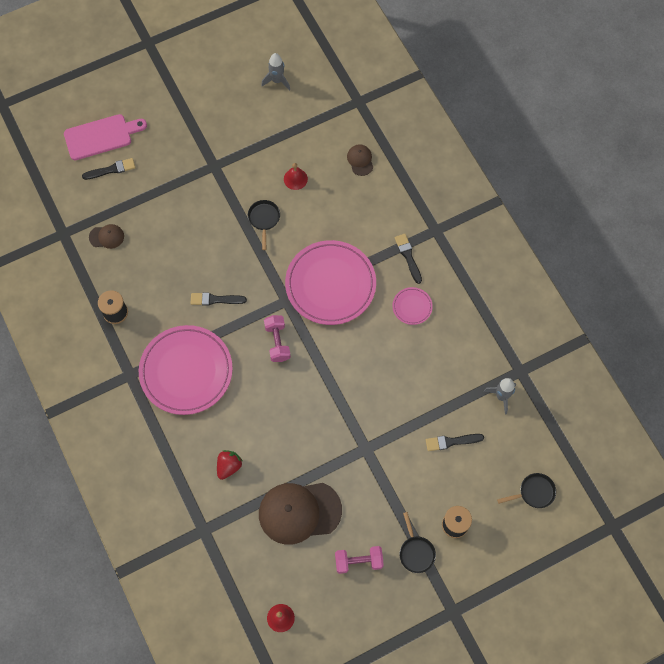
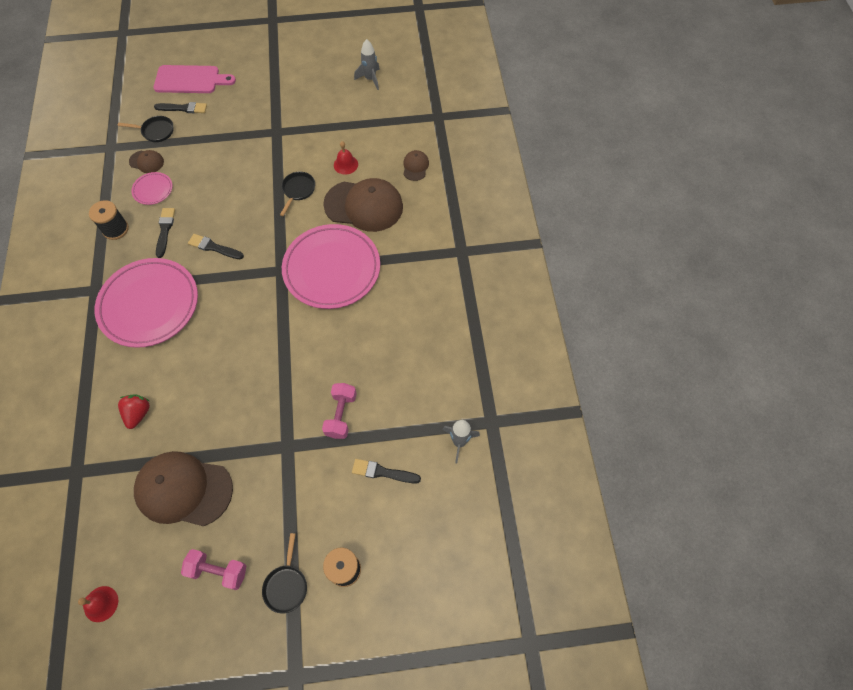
camera: 20 degrees right, 5 degrees down
red strawberry [217,450,243,480] -> red strawberry turned 45 degrees counterclockwise [118,394,150,429]
pink dumbbell [264,315,291,362] -> pink dumbbell moved to [322,383,357,439]
pink plate [392,287,433,325] -> pink plate moved to [131,172,173,205]
black brush [395,234,422,284] -> black brush moved to [156,208,175,258]
black pan [497,473,556,508] -> black pan moved to [118,116,173,142]
none -> brown cap [323,178,403,232]

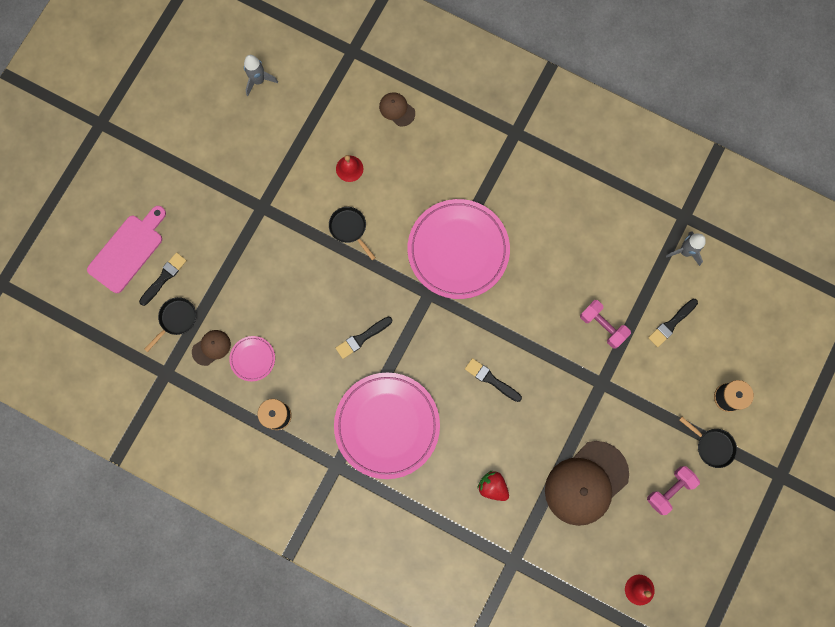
camera: 55 degrees left, 15 degrees up
black brush [156,208,175,258] -> black brush moved to [465,358,522,402]
brown cap [323,178,403,232] -> none

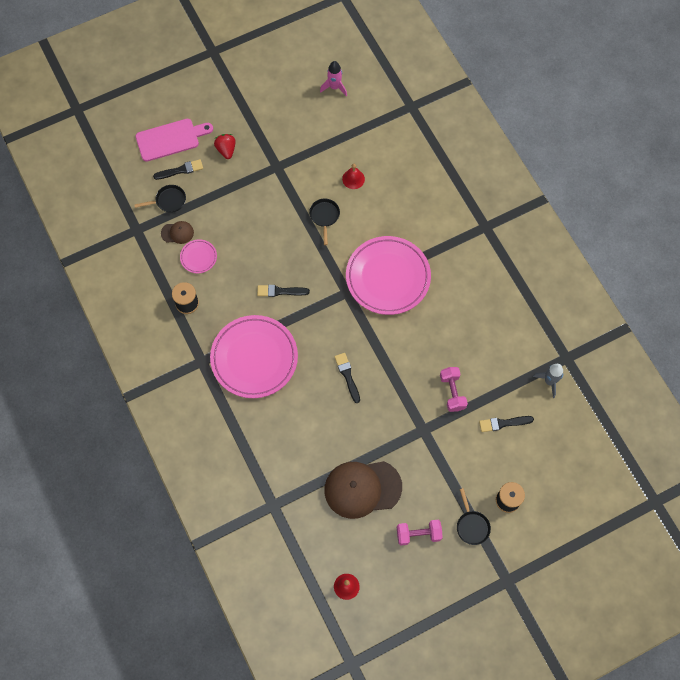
camera: 35 degrees right, 10 degrees down
grey rocket [244,55,278,96] -> pink rocket [320,61,347,96]
brown cap [379,92,415,127] -> none
red strawberry [477,471,509,501] -> red strawberry moved to [214,134,236,159]

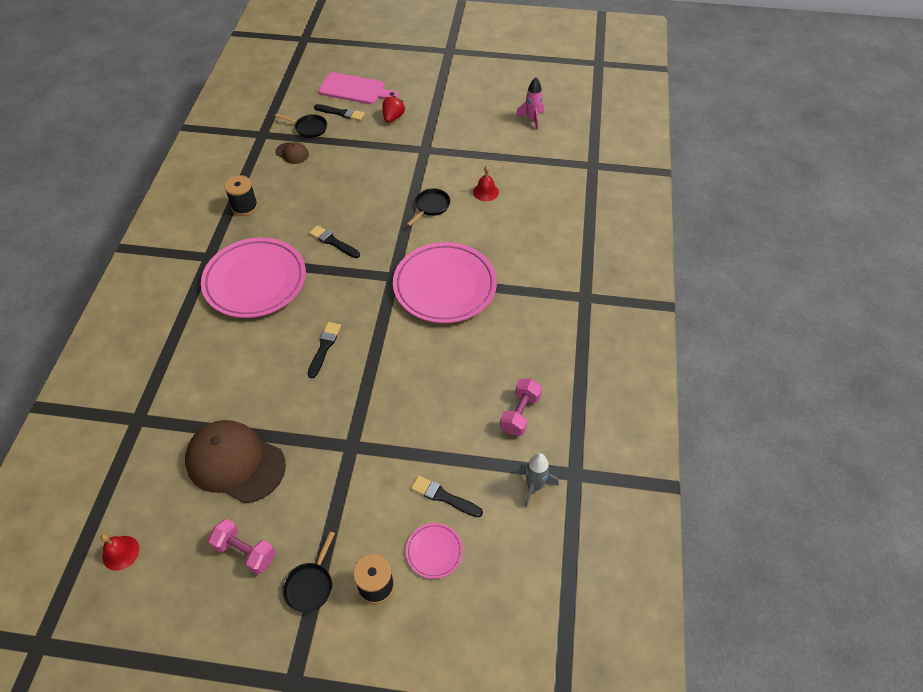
camera: 35 degrees right, 15 degrees down
pink plate [180,239,217,273] -> pink plate moved to [406,523,463,579]
pink dumbbell [440,367,468,412] -> pink dumbbell moved to [500,379,542,436]

